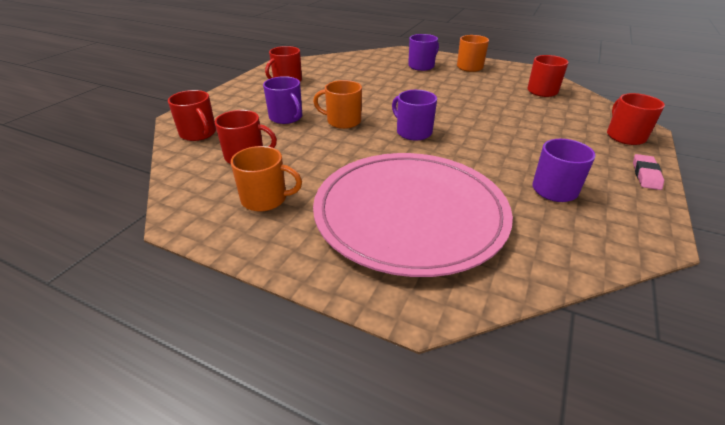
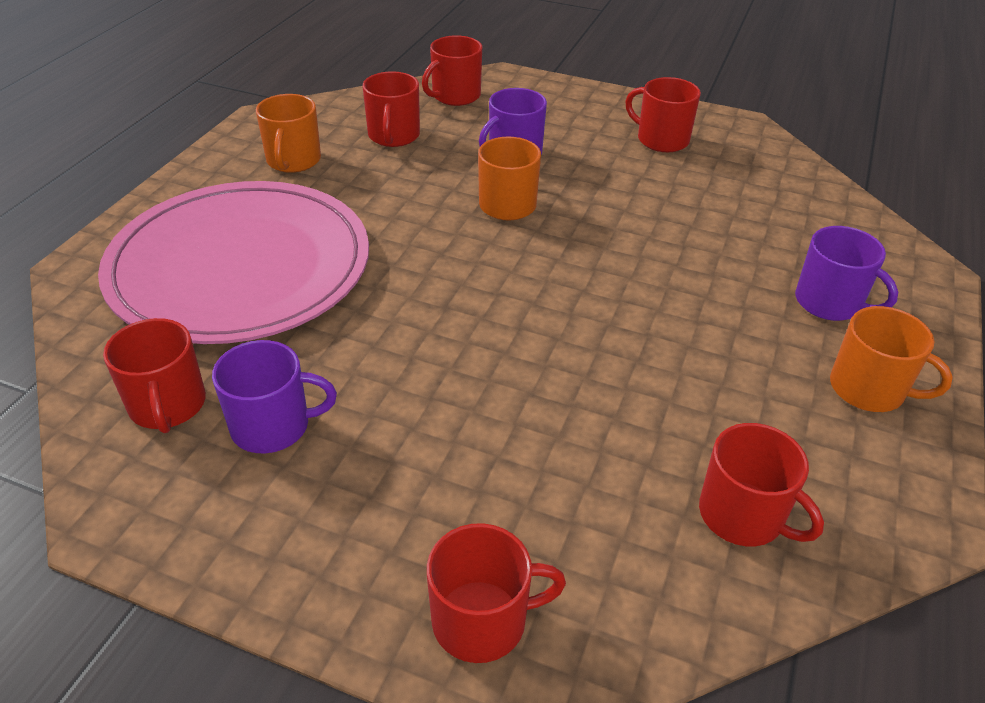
camera: 85 degrees right, 5 degrees up
purple mug [392,90,437,140] -> none
pink eraser [633,154,664,190] -> none
none -> red mug [103,318,206,433]

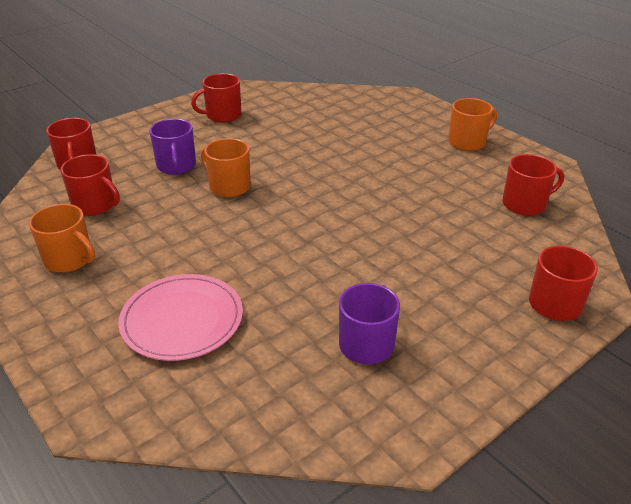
camera: 60 degrees left, 5 degrees down
pink plate [98,181,369,344] -> pink plate [118,274,243,361], size x0.56
red mug [103,318,206,433] -> none
purple mug [795,226,898,321] -> none

